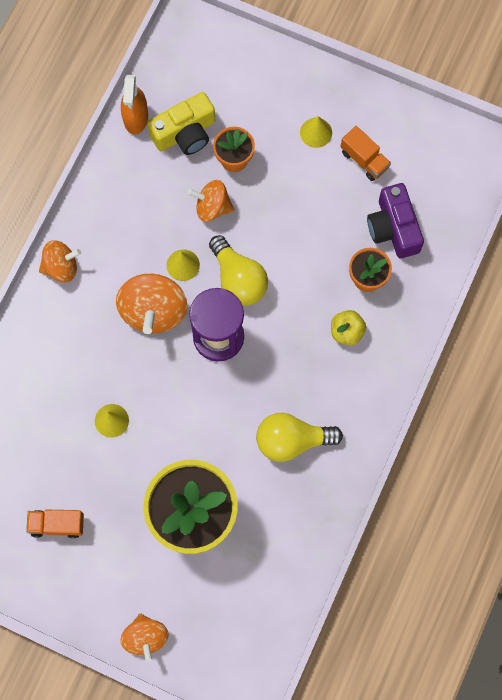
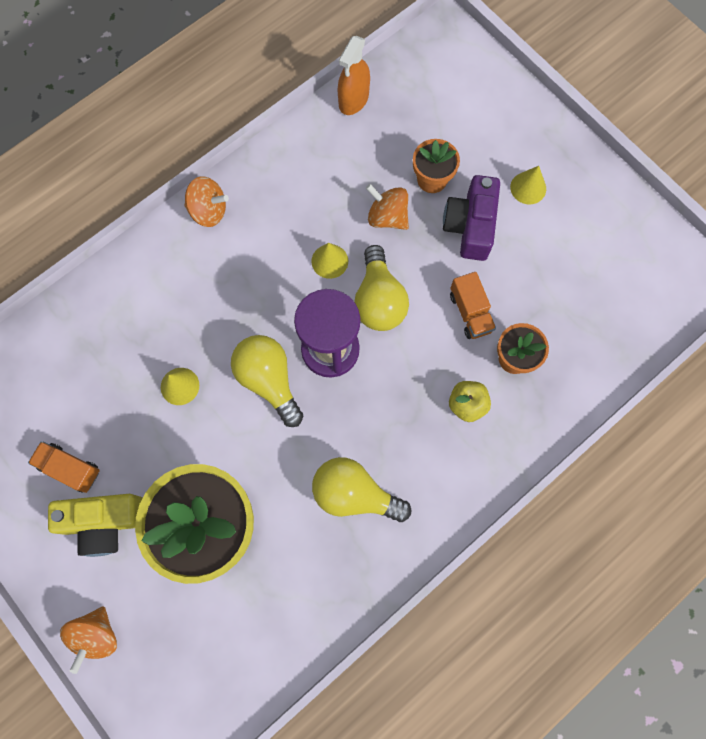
camera: 25 degrees right, 0 degrees up
orange spinning top [116,274,188,334] -> none
yellow camera [147,92,215,155] -> yellow camera moved to [48,494,142,557]
orange truck [341,126,391,181] -> orange truck moved to [450,272,496,339]
purple camera [367,183,424,258] -> purple camera moved to [443,175,500,261]
none -> yellow light bulb [231,335,303,427]

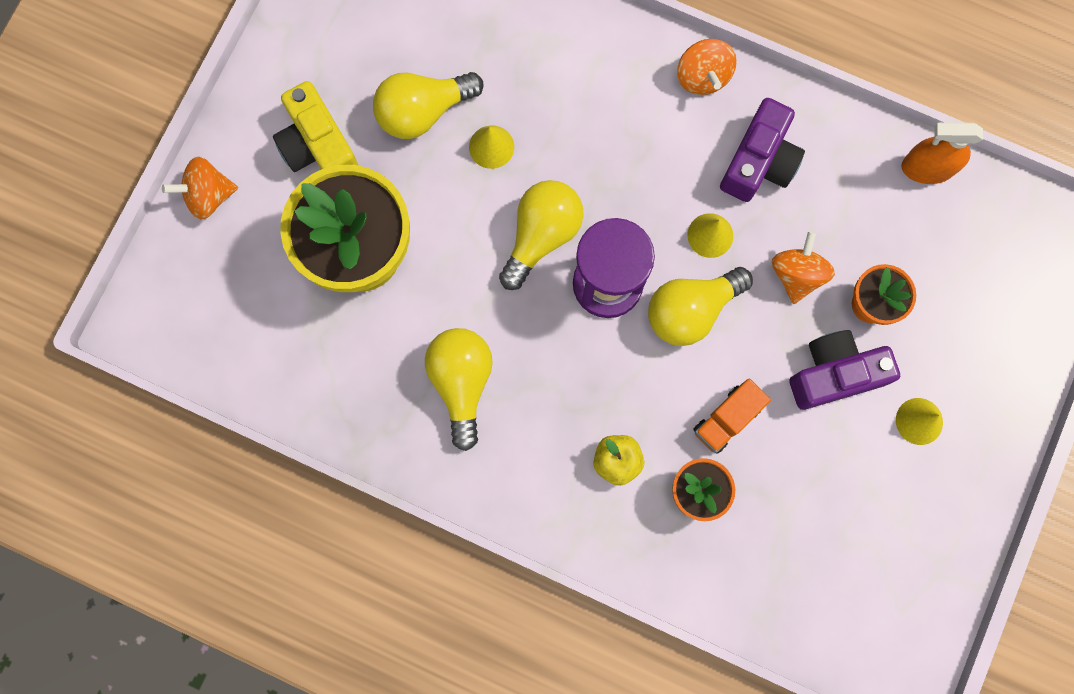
camera: 65 degrees right, 5 degrees up
orange truck [28,441,100,493] -> none
none -> yellow light bulb [373,72,484,139]
none -> purple camera [720,98,805,202]

